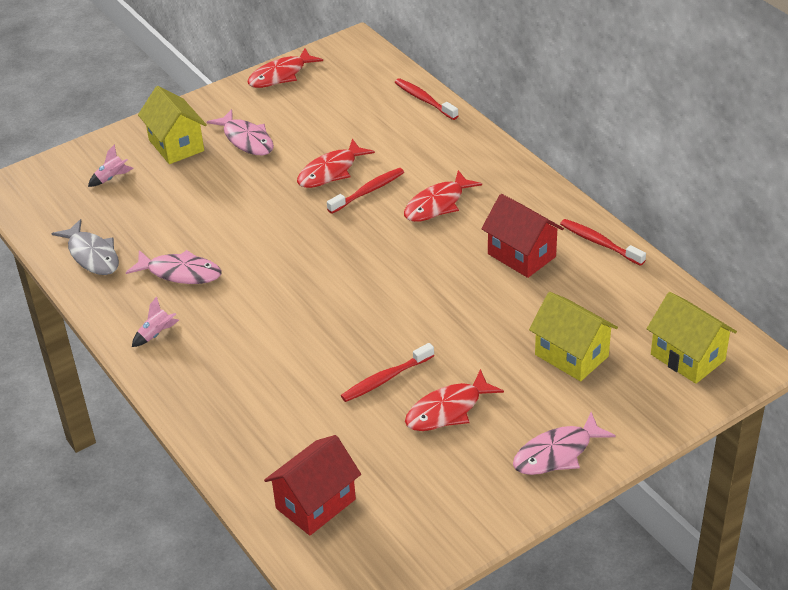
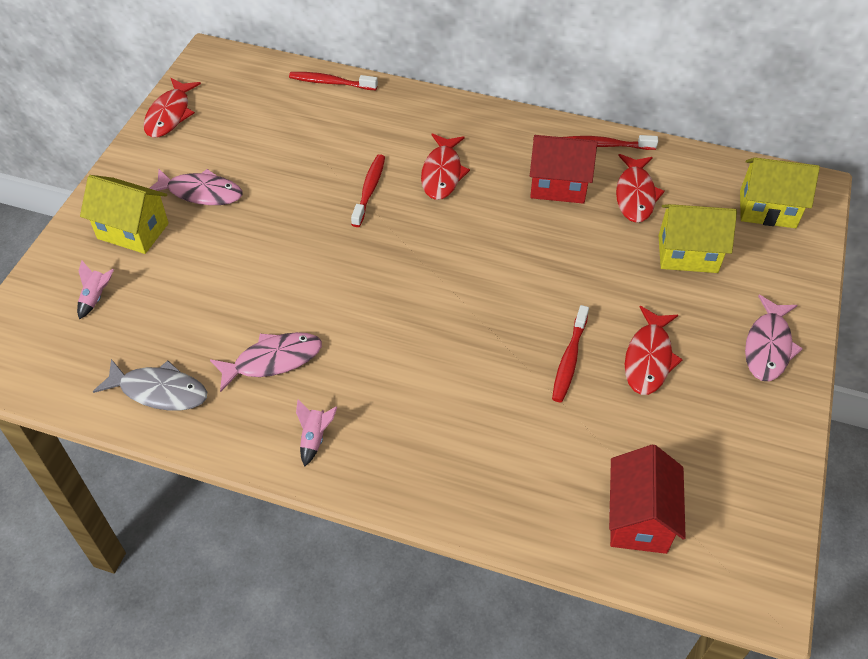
camera: 40 degrees left, 10 degrees up
red fish [297,139,375,188] -> red fish moved to [616,154,664,223]

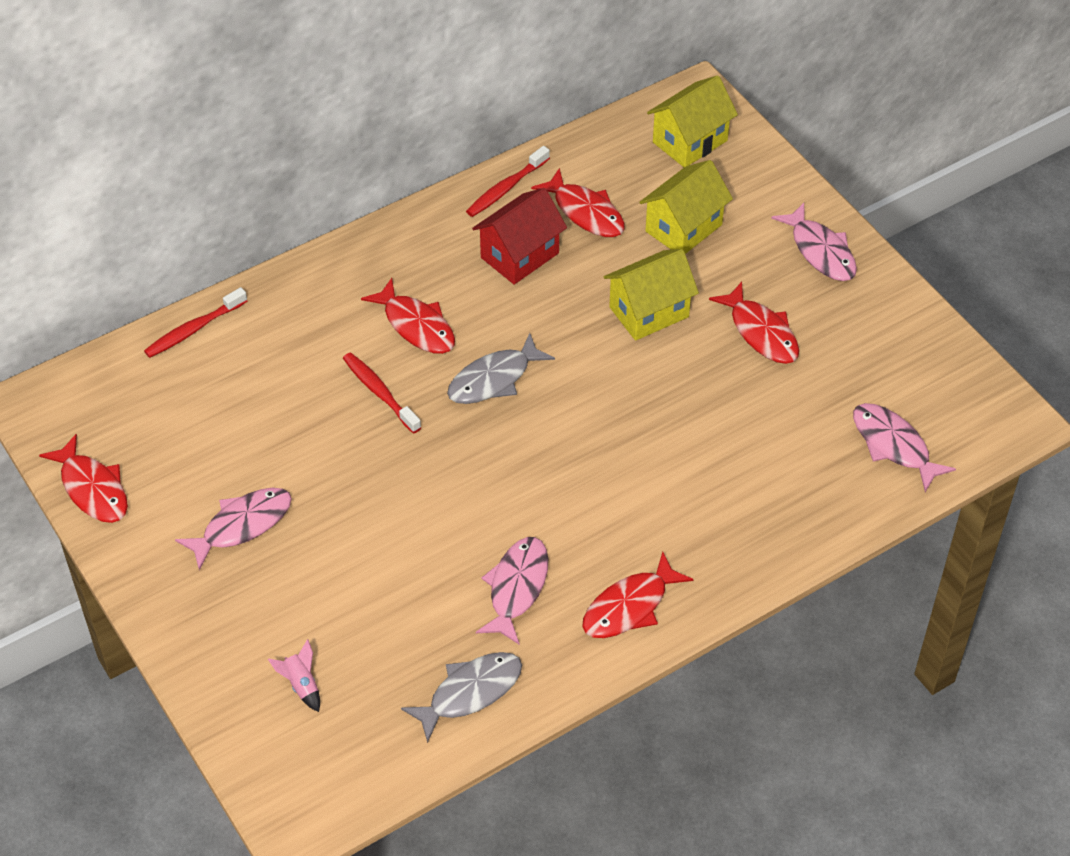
camera: 50 degrees left, 0 degrees up
yellow house [80,175,169,254] -> yellow house moved to [604,249,699,341]
pink rocket [296,400,337,467] -> red fish [582,551,694,638]
red toothbrush [552,305,589,402] -> none
red house [609,444,686,554] -> pink fish [853,403,956,492]
none -> grey fish [447,333,555,404]

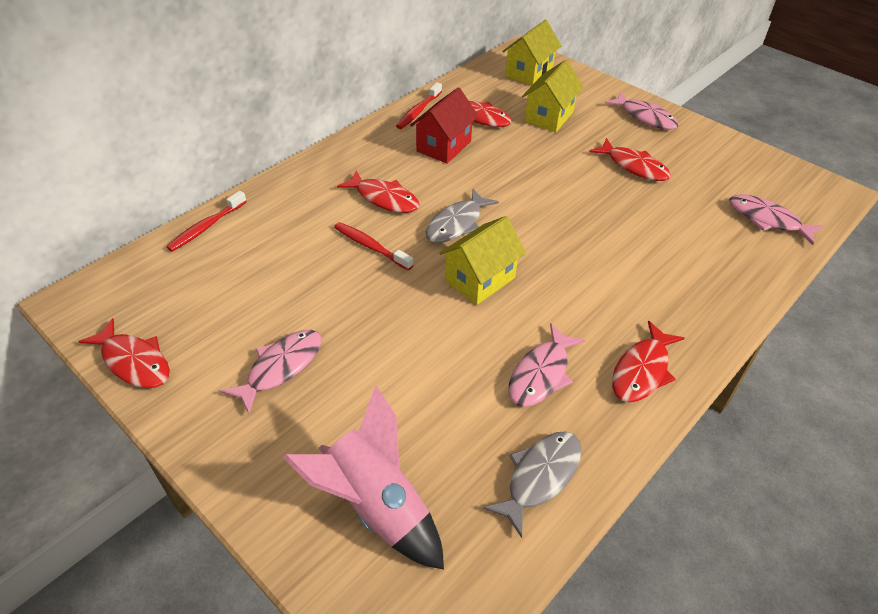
camera: 15 degrees left, 5 degrees down
pink rocket [268,639,320,712] -> pink rocket [283,385,444,570], size x2.49
pink fish [476,537,548,645] -> pink fish turned 150 degrees counterclockwise [508,323,585,407]
yellow house [604,249,699,341] -> yellow house moved to [439,216,526,305]

